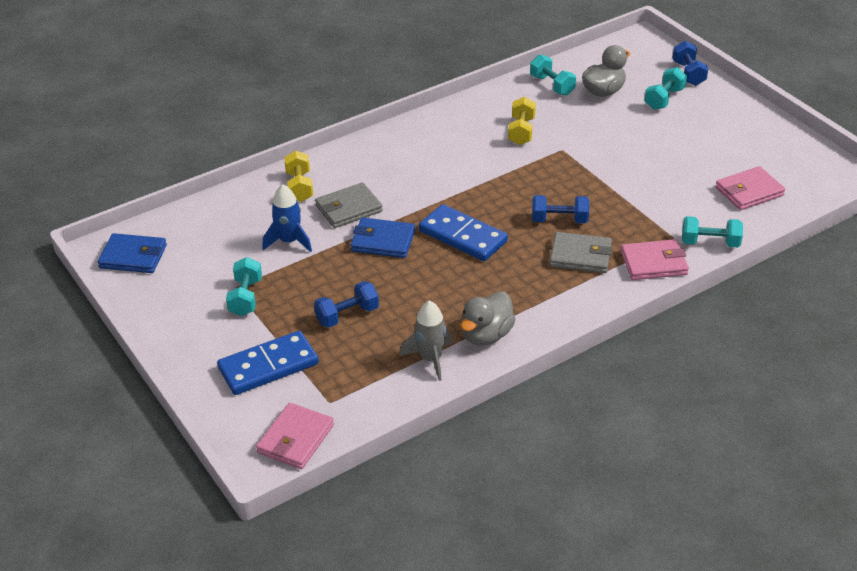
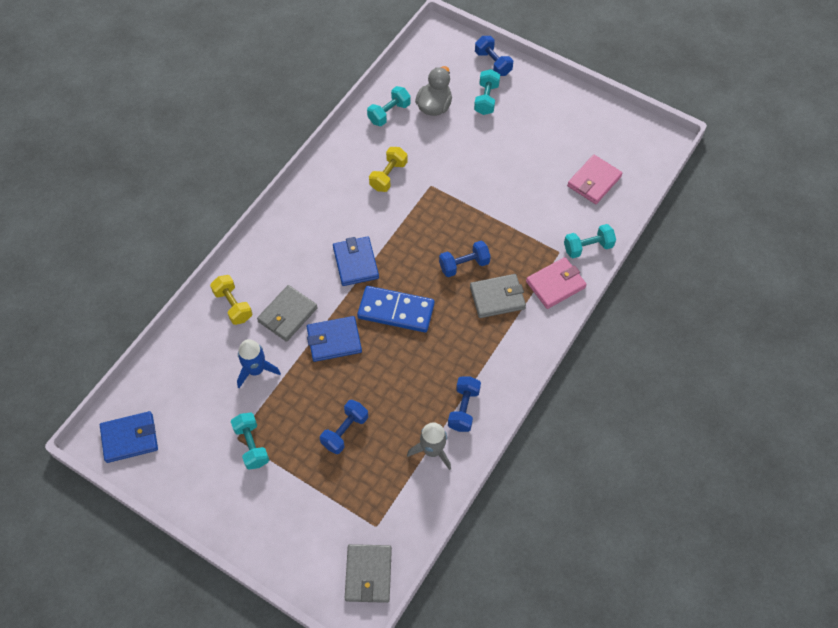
camera: 25 degrees left, 20 degrees up
blue domino [217,331,319,395] -> none
pink wallet [256,403,334,469] -> grey wallet [345,544,392,603]
grey duck [461,291,516,346] -> blue dumbbell [448,376,481,432]
yellow dumbbell [508,97,536,145] -> yellow dumbbell turned 45 degrees clockwise [369,147,407,192]
turquoise dumbbell [530,54,576,96] -> turquoise dumbbell turned 75 degrees counterclockwise [367,86,411,126]
none -> blue wallet [333,236,379,286]

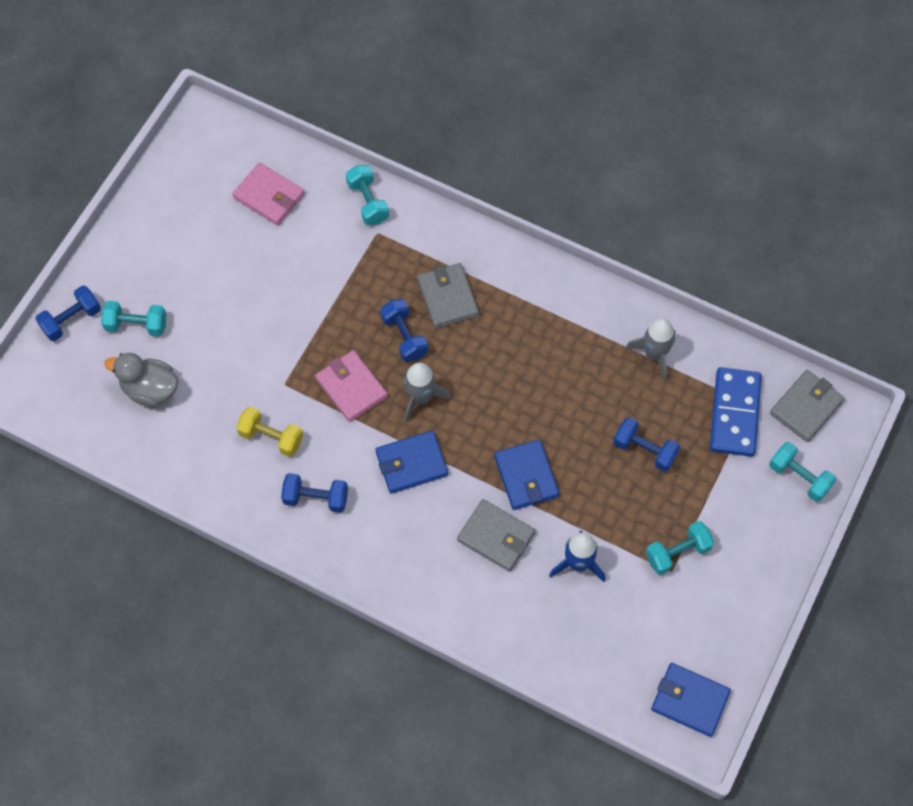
camera: 95 degrees left, 5 degrees up
blue wallet [100,411,158,463] -> blue wallet turned 45 degrees counterclockwise [651,663,731,737]
yellow dumbbell [210,275,252,325] -> none
grey wallet [345,544,392,603] -> grey wallet turned 45 degrees counterclockwise [770,370,845,442]
blue domino [357,286,435,332] -> blue domino moved to [710,367,762,457]
turquoise dumbbell [367,86,411,126] -> turquoise dumbbell moved to [769,442,836,502]
blue dumbbell [448,376,481,432] -> blue dumbbell moved to [281,473,348,513]
pink wallet [526,257,587,309] -> pink wallet moved to [315,350,388,422]
none -> grey rocket [404,363,451,423]

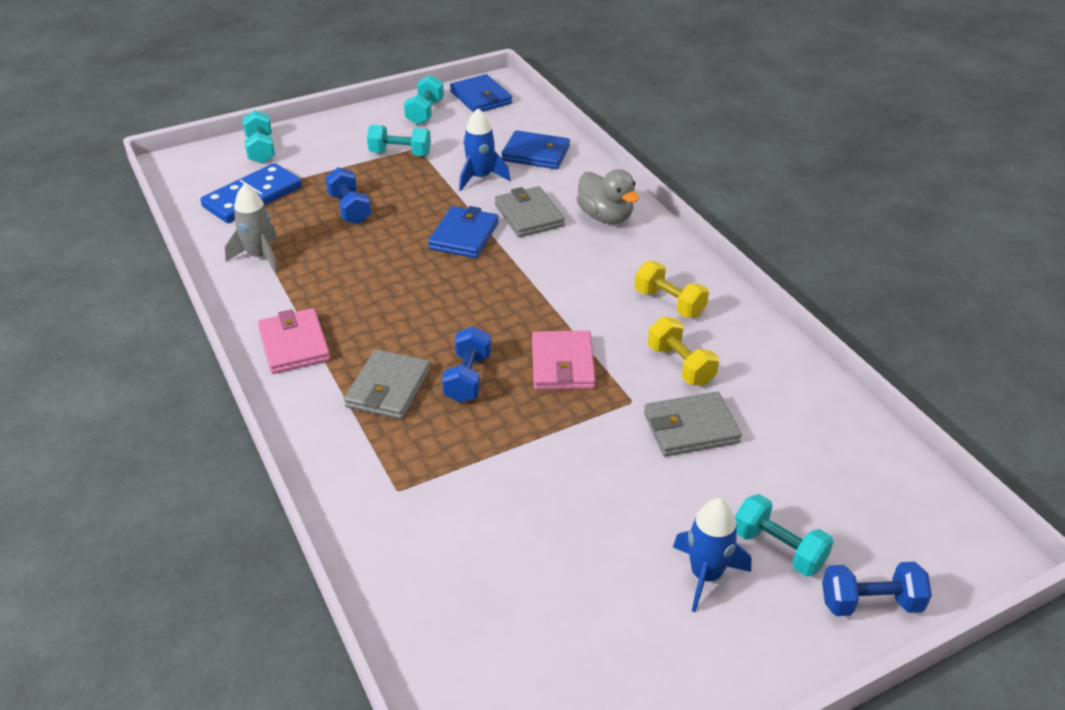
camera: 145 degrees left, 25 degrees down
grey duck [104,353,179,407] -> grey duck moved to [577,169,639,224]
pink wallet [232,162,305,226] -> pink wallet moved to [258,308,330,374]
blue dumbbell [281,473,348,513] -> yellow dumbbell [634,261,709,318]
turquoise dumbbell [346,165,389,225] -> turquoise dumbbell moved to [404,75,444,125]
blue wallet [375,430,448,494] -> blue wallet moved to [501,130,570,169]
grey rocket [404,363,451,423] -> none
grey wallet [770,370,845,442] -> grey wallet moved to [644,392,741,456]
none -> blue rocket [673,498,751,612]

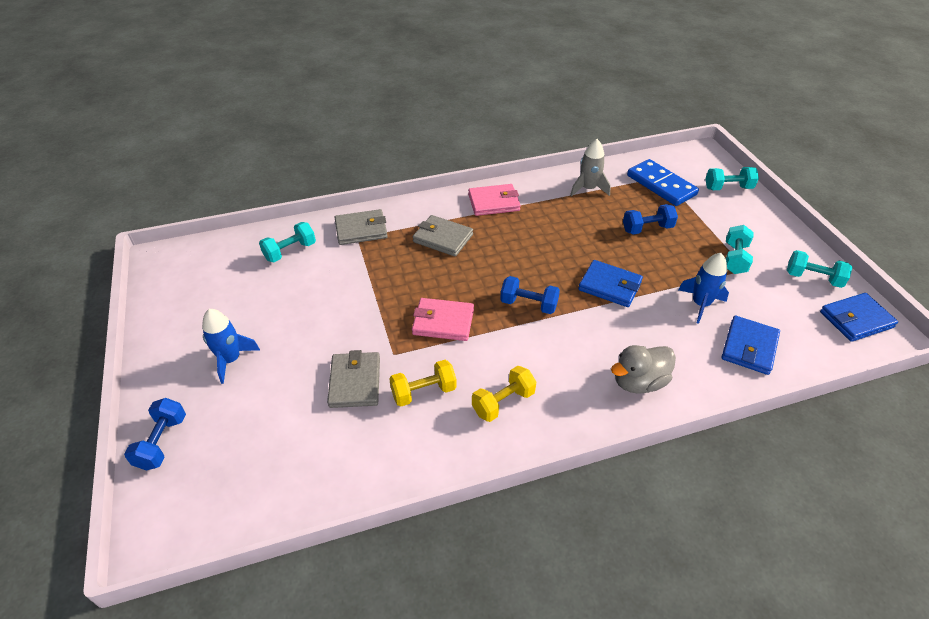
camera: 100 degrees right, 5 degrees up
blue dumbbell [442,326,491,403] -> blue dumbbell moved to [500,276,560,314]
grey wallet [495,186,565,237] -> grey wallet moved to [335,209,388,245]
turquoise dumbbell [735,494,834,577] -> turquoise dumbbell moved to [259,222,316,262]

